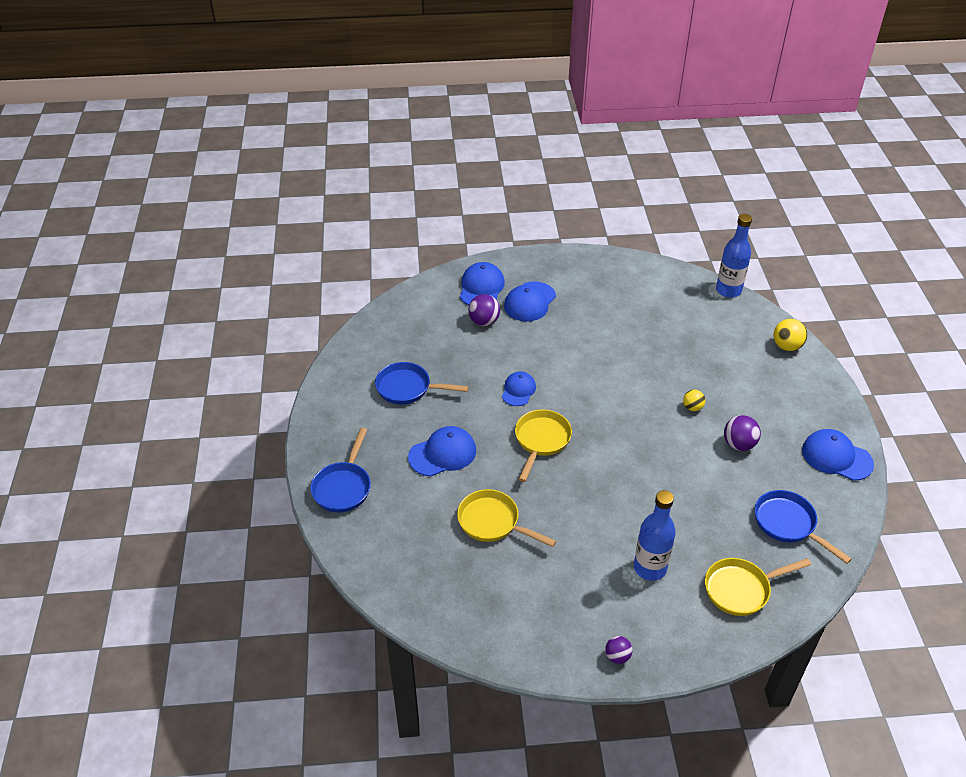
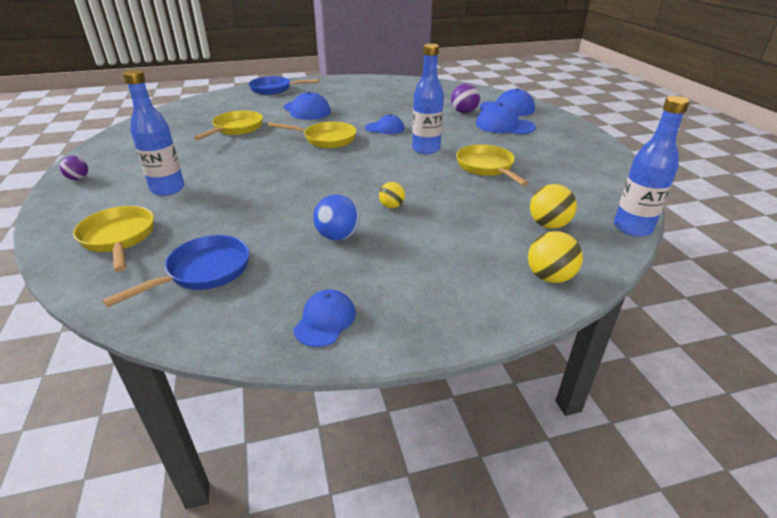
camera: 80 degrees right, 10 degrees down
blue pan [375,362,469,405] -> none
purple ball [724,415,761,451] -> blue ball [313,194,360,241]
blue cap [802,429,874,481] -> blue cap [293,290,356,347], size x0.66
none -> blue bottle [412,43,444,154]
none -> yellow pan [456,144,529,186]
none -> yellow ball [530,184,577,229]

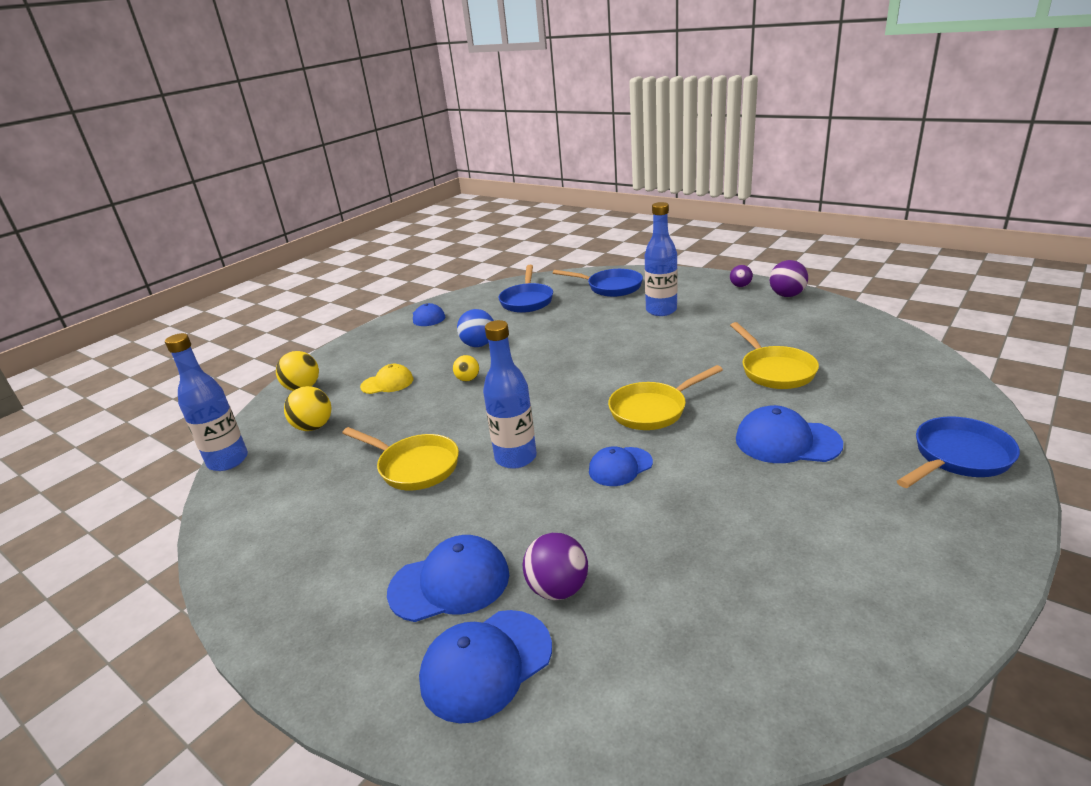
camera: 145 degrees right, 5 degrees down
yellow pan [73,206,154,272] -> blue pan [553,269,643,297]
none -> yellow cap [360,364,413,394]
none -> purple ball [769,260,808,297]

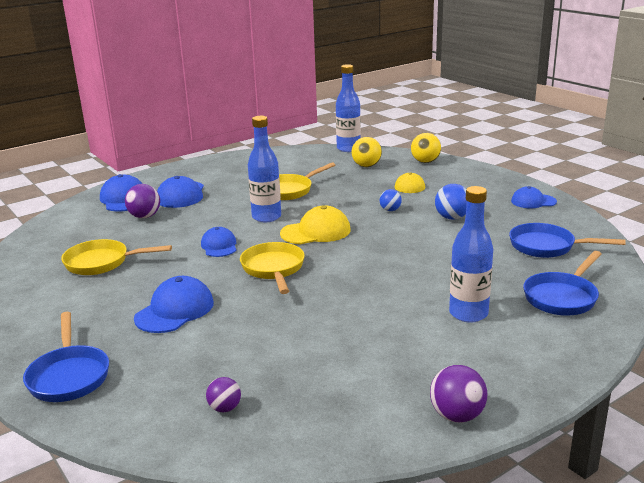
camera: 105 degrees right, 5 degrees down
yellow ball [453,355,479,381] -> blue ball [380,189,402,211]
purple ball [730,265,753,287] -> purple ball moved to [206,377,241,412]
yellow pan [730,322,819,389] -> yellow pan moved to [61,239,172,275]
none -> yellow cap [280,206,351,244]

